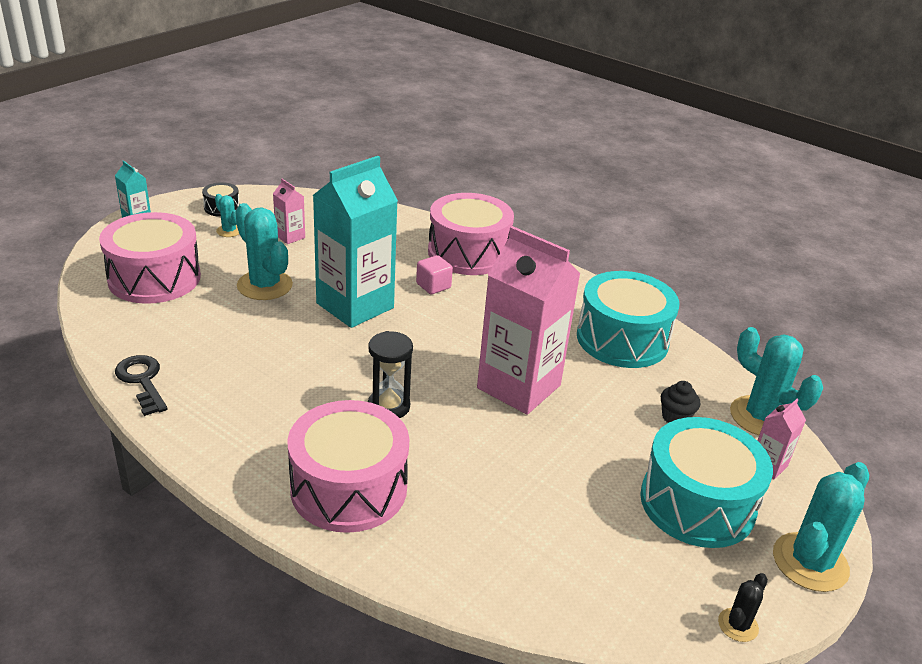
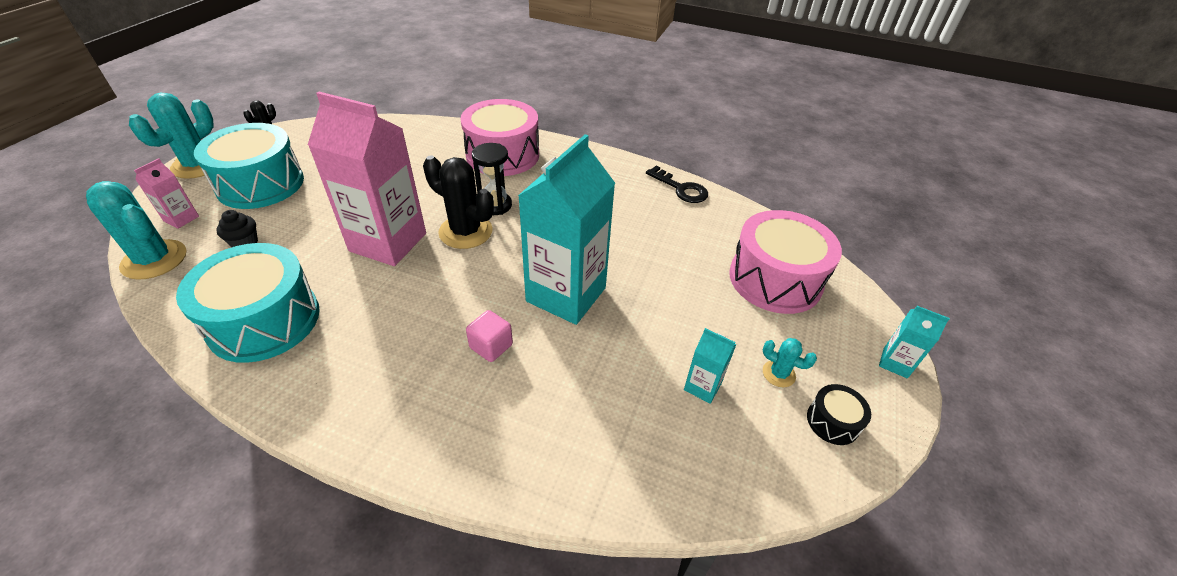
camera: 165 degrees right, 10 degrees up
turquoise cactus [235,203,293,300] -> none
pink carton [273,179,305,244] -> turquoise carton [684,328,736,404]
pink drum [428,193,514,275] -> none
none -> black cactus [423,155,494,249]

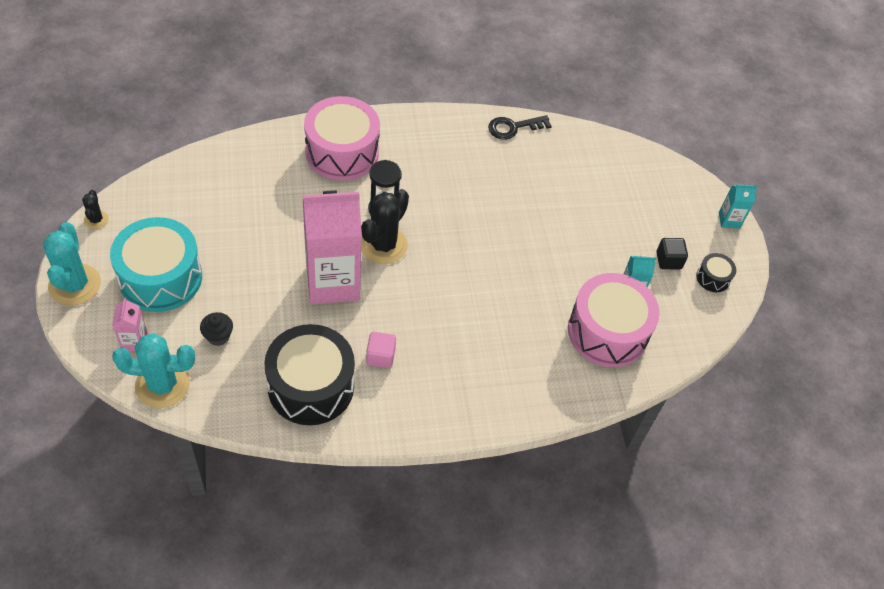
camera: 35 degrees left, 10 degrees up
turquoise drum [176,243,320,363] -> black drum [264,324,355,425]
black cactus [423,155,494,249] -> black cactus turned 60 degrees counterclockwise [361,189,409,264]
pink cube [466,310,513,362] -> pink cube moved to [366,332,396,368]
turquoise carton [518,134,615,325] -> none
black key [646,166,708,203] -> black key turned 150 degrees clockwise [488,115,552,140]
pink drum [729,210,842,314] -> pink drum moved to [568,273,660,367]
turquoise cactus [763,338,817,387] -> black cube [657,238,688,269]

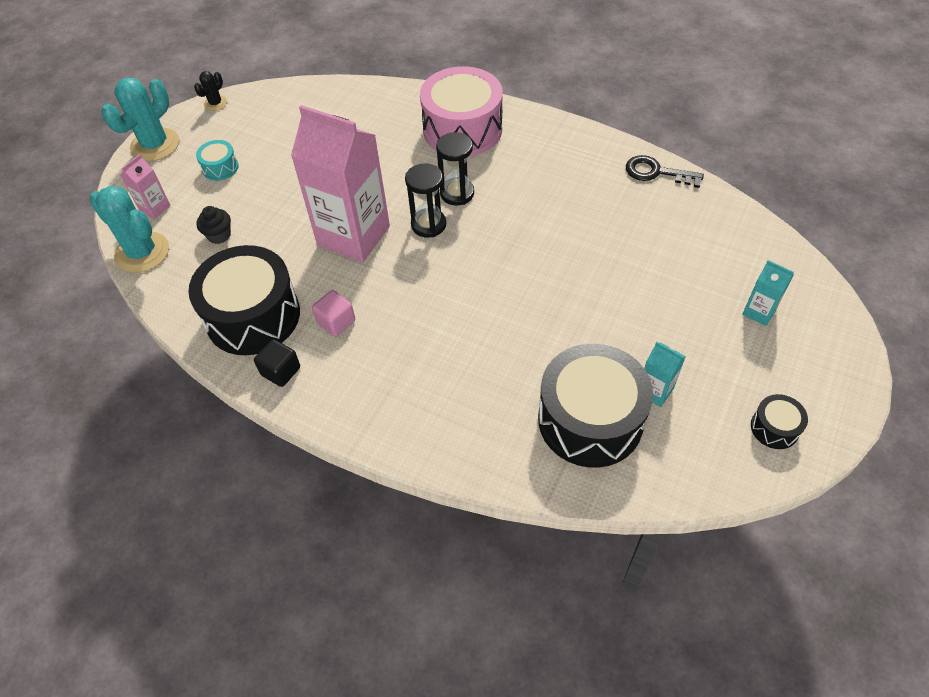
camera: 45 degrees right, 0 degrees up
turquoise drum [110,217,202,312] -> turquoise drum [196,140,239,181], size x0.44
black cactus [361,189,409,264] -> black hourglass [405,163,446,238]
pink drum [568,273,660,367] -> black drum [538,344,653,468]
black cube [657,238,688,269] -> black cube moved to [254,339,300,387]
turquoise carton [719,184,757,229] -> turquoise carton moved to [742,260,794,326]

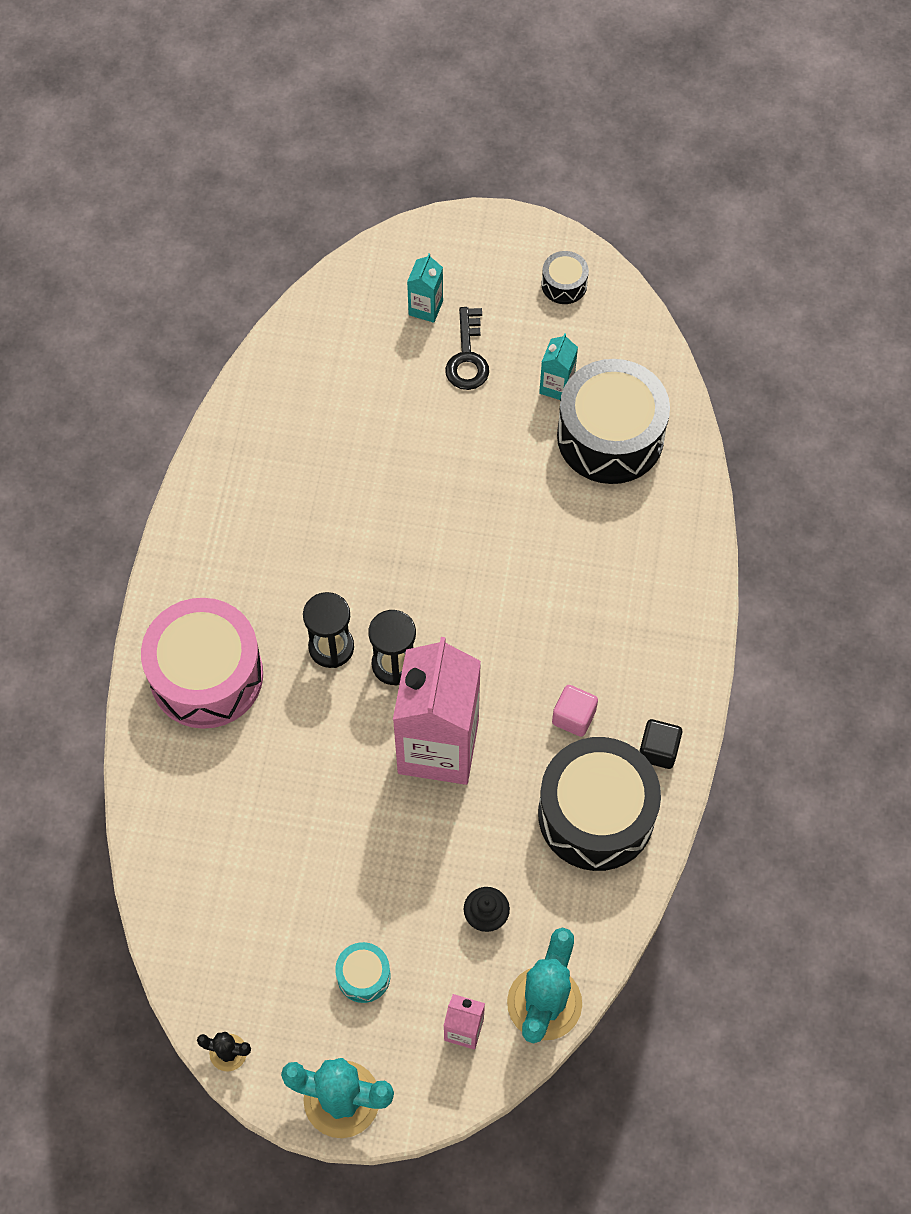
camera: 110 degrees left, 10 degrees up
black key [626,155,704,188] -> black key moved to [445,307,489,390]

